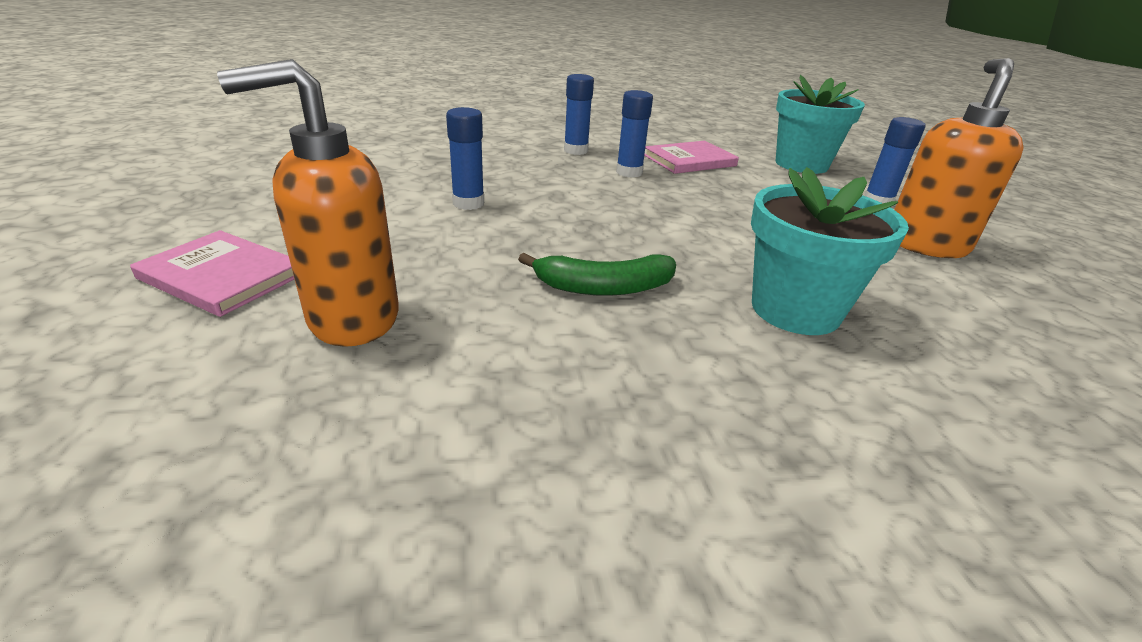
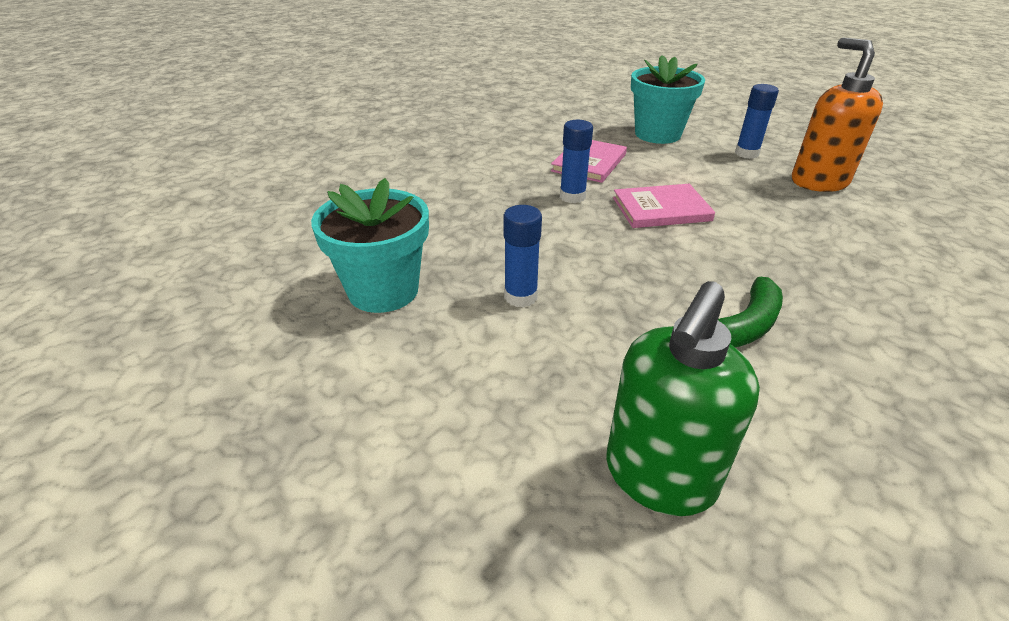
camera: 35 degrees left, 5 degrees up
pink book [130,230,295,317] -> pink book moved to [613,184,715,228]
orange soap dispenser [217,59,399,347] -> green soap dispenser [606,281,760,516]
blue glue stick [564,74,594,155] -> none
turquoise flower pot [751,167,909,335] -> turquoise flower pot moved to [311,178,429,313]

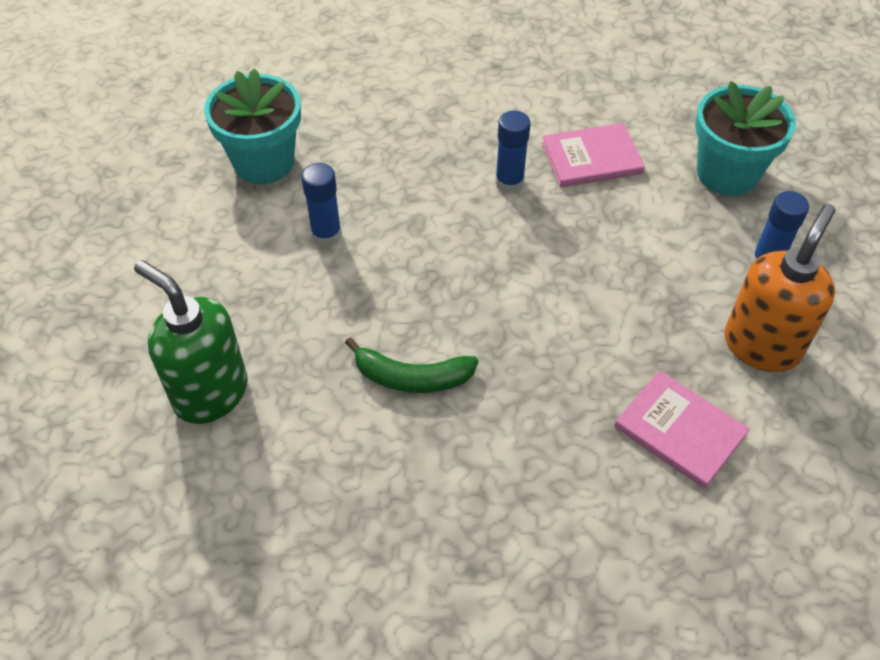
camera: 50 degrees right, 15 degrees up
green soap dispenser [606,281,760,516] -> green soap dispenser turned 45 degrees clockwise [134,260,248,424]
pink book [613,184,715,228] -> pink book moved to [614,370,750,489]

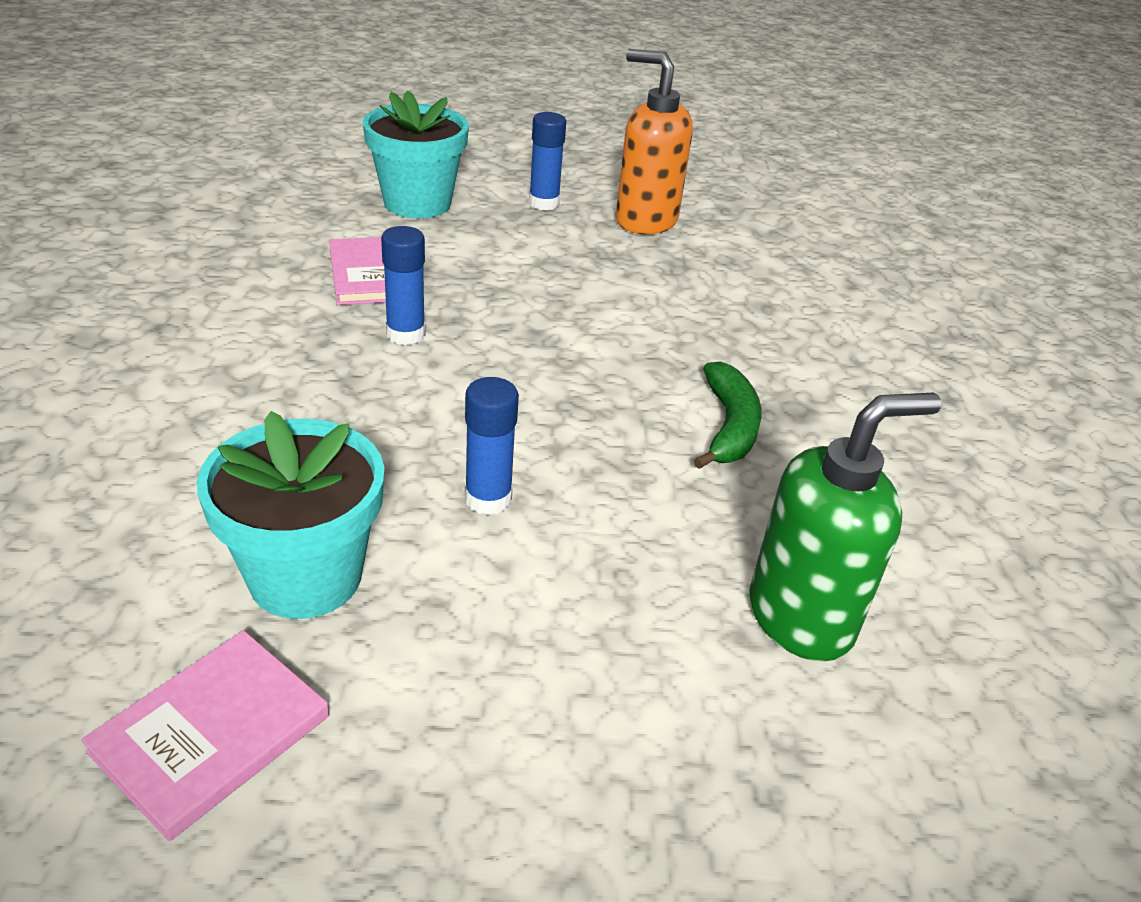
camera: 95 degrees left, 15 degrees down
green soap dispenser [134,260,248,424] -> green soap dispenser turned 150 degrees counterclockwise [749,393,941,661]
pink book [614,370,750,489] -> pink book moved to [81,631,329,841]

